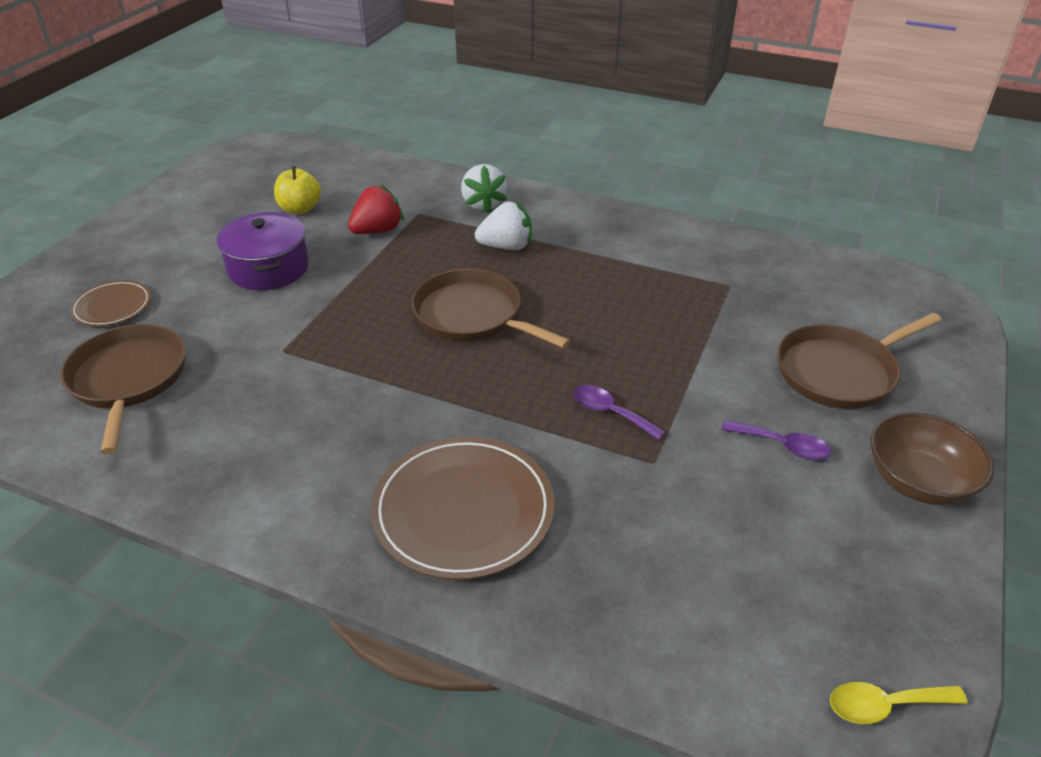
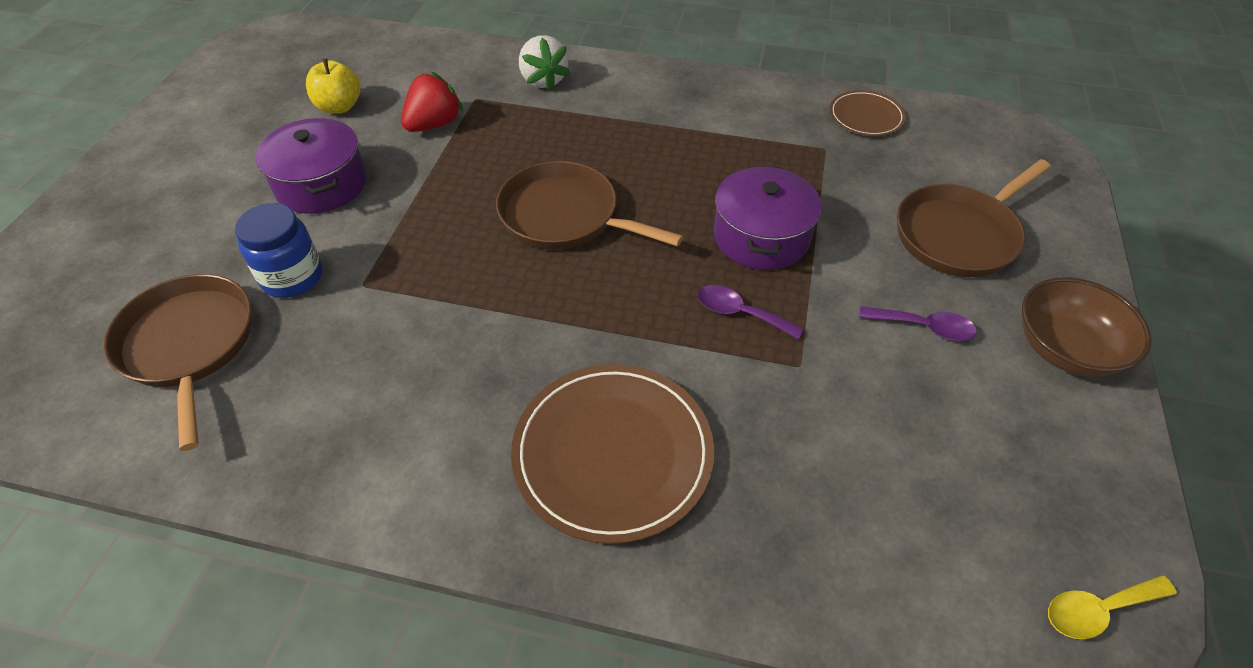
camera: 10 degrees left, 10 degrees up
brown plate [70,280,151,327] -> brown plate moved to [829,90,906,136]
white strawberry [475,201,532,250] -> none
none -> blue jar [235,203,323,298]
none -> purple pot [714,165,822,270]

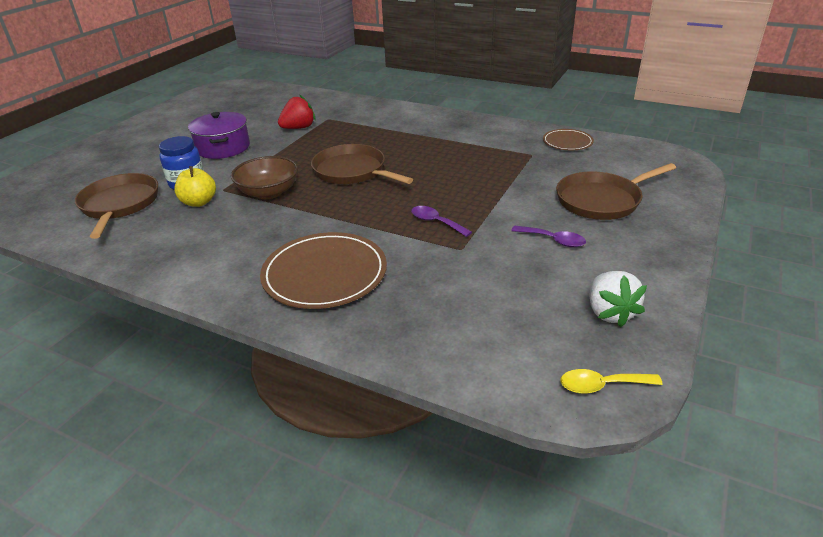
camera: 15 degrees right, 15 degrees down
yellow apple [306,59,361,114] -> yellow apple moved to [174,166,216,207]
white strawberry [519,35,570,91] -> white strawberry moved to [590,271,647,327]
purple pot [714,165,822,270] -> none
brown bowl [1022,277,1152,377] -> brown bowl moved to [231,156,298,199]

